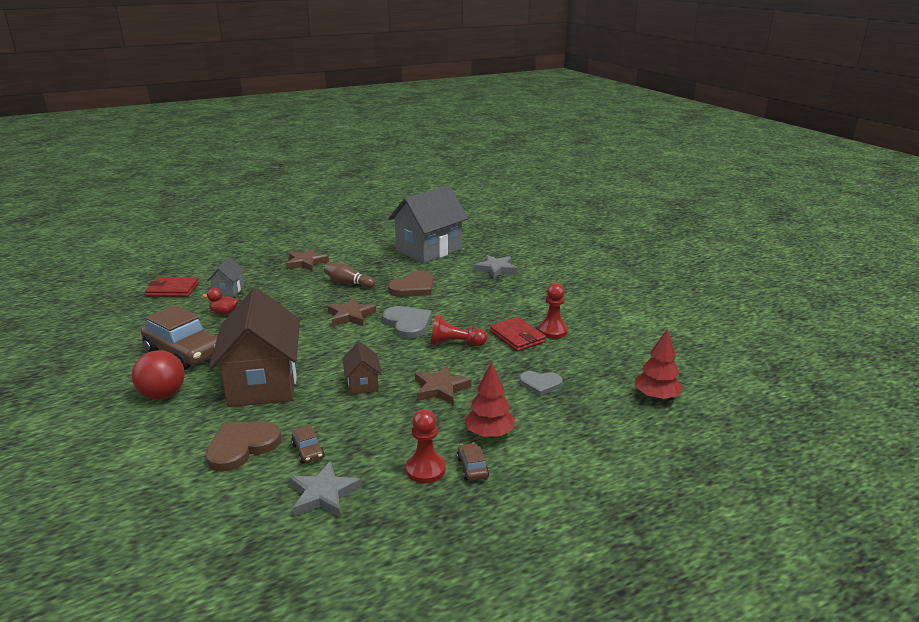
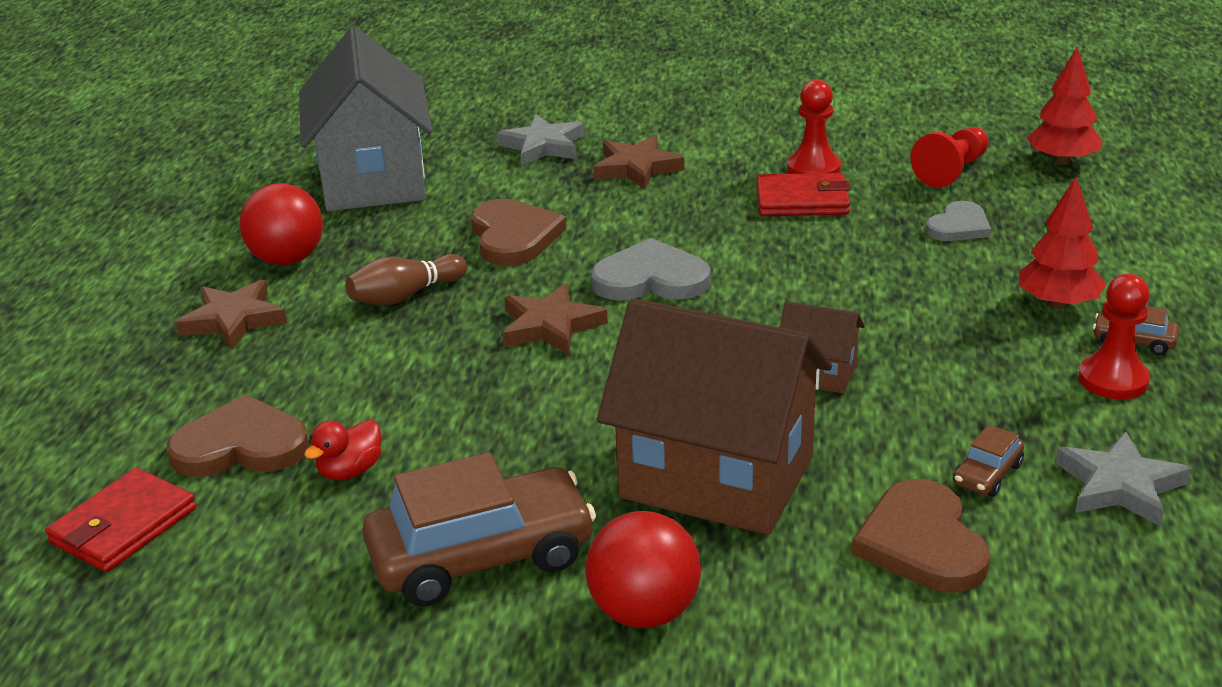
camera: 55 degrees left, 5 degrees up
grey house [207,257,245,297] -> brown heart [167,394,309,477]
brown car [291,425,325,464] -> brown car turned 120 degrees clockwise [953,425,1024,497]
brown star [415,365,472,405] -> brown star moved to [593,135,685,189]
red pawn [431,315,487,346] -> red pawn moved to [911,127,989,188]
none -> red ball [240,183,323,265]

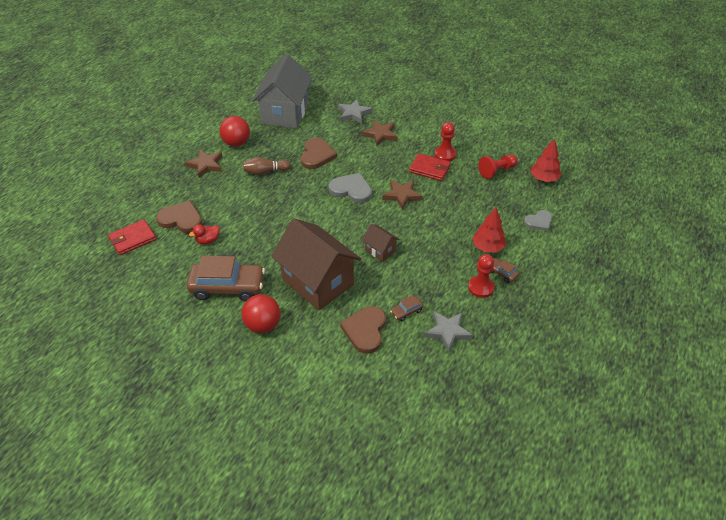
camera: 20 degrees right, 15 degrees up
brown star [503,283,608,355] -> brown star moved to [382,180,423,210]
grey heart [926,201,991,241] -> grey heart moved to [524,210,552,231]

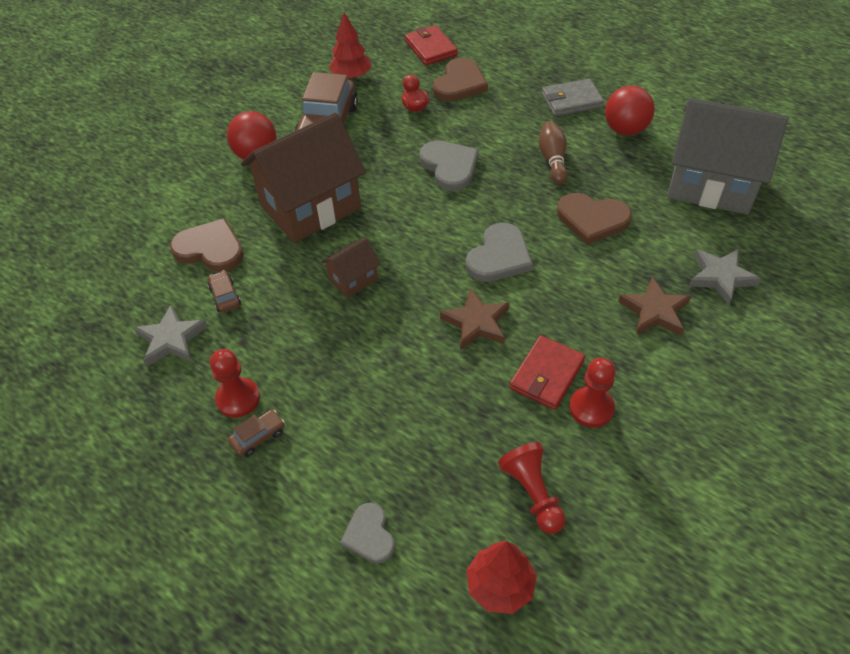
camera: 100 degrees right, 5 degrees up
brown star [185,150,223,178] -> grey wallet [542,79,604,116]
red tree [472,207,506,253] -> red tree moved to [329,12,371,79]
none -> grey heart [419,140,479,191]

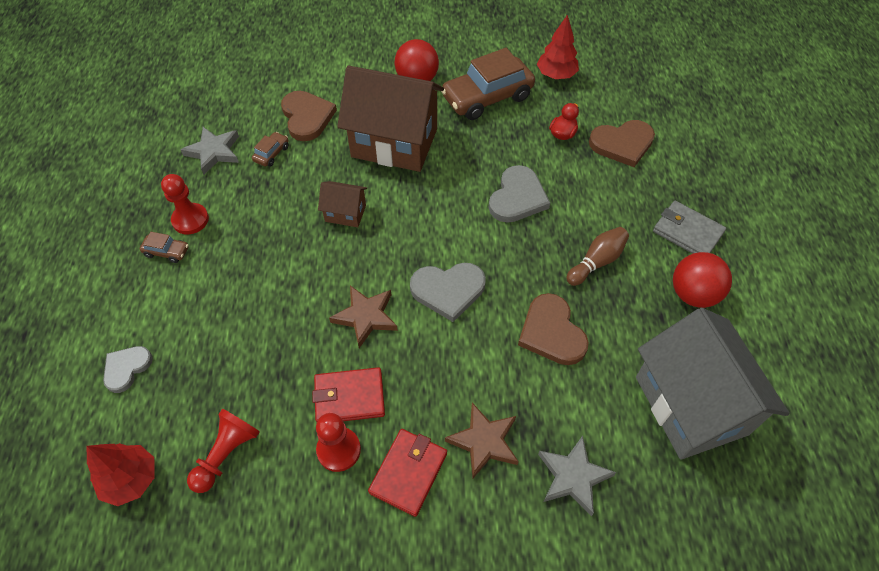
camera: 50 degrees right, 5 degrees up
red wallet [405,25,458,65] -> red wallet moved to [368,429,447,517]

